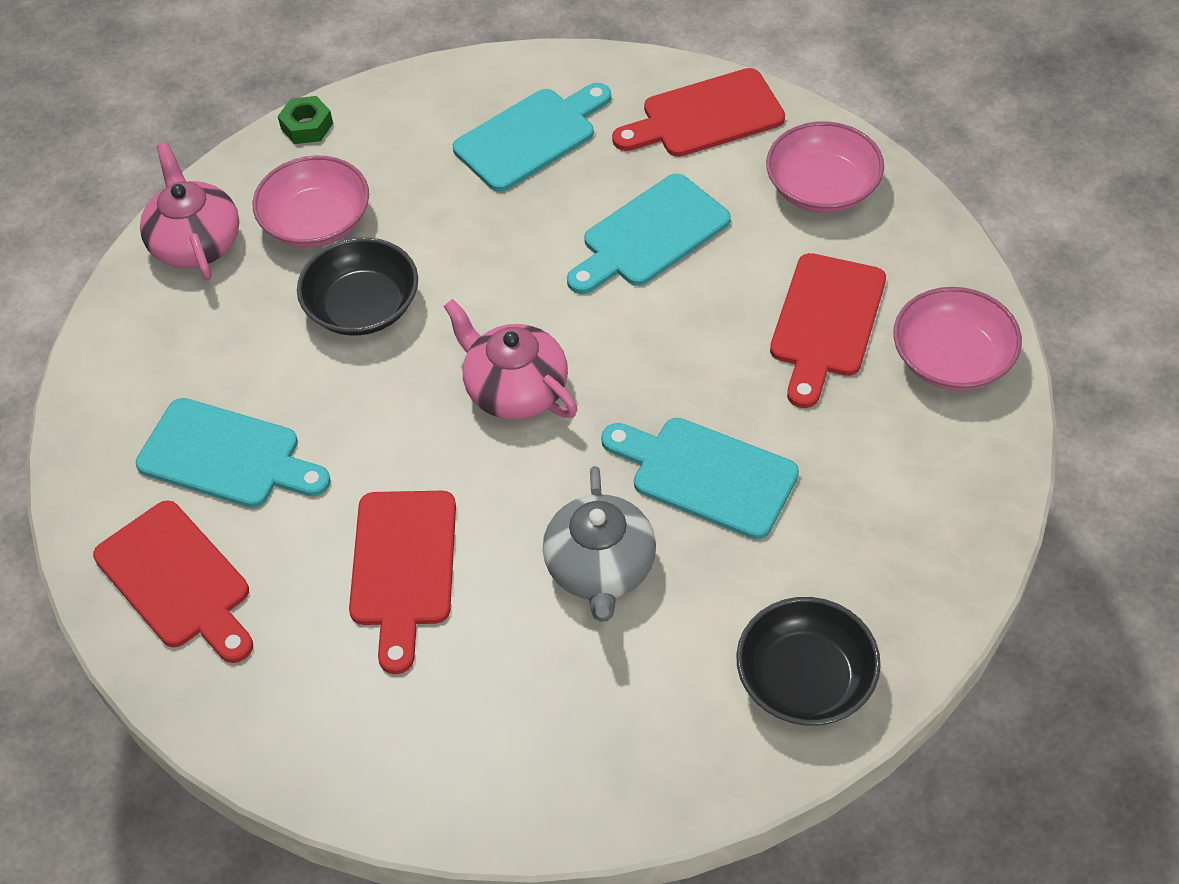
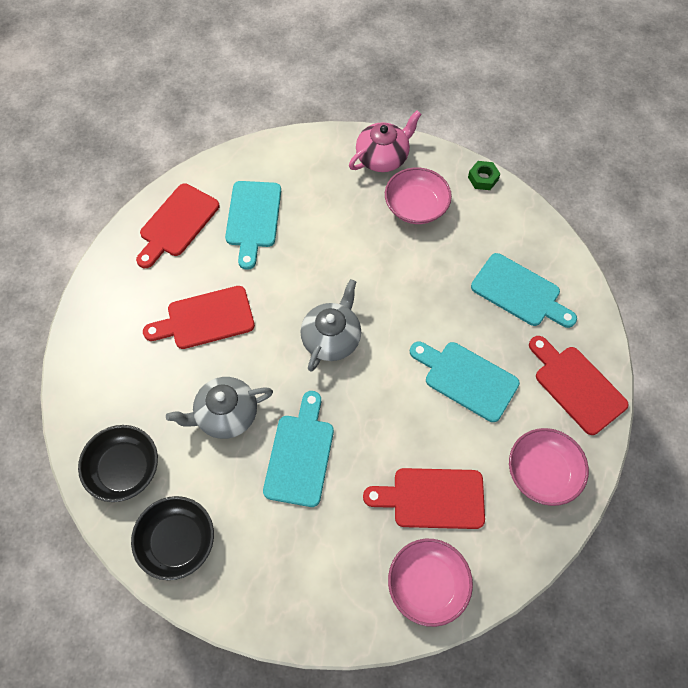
camera: 70 degrees right, 10 degrees up
black bowl [297,237,418,336] -> black bowl moved to [78,425,158,502]
pink teapot [443,299,577,420] -> grey teapot [300,279,361,372]

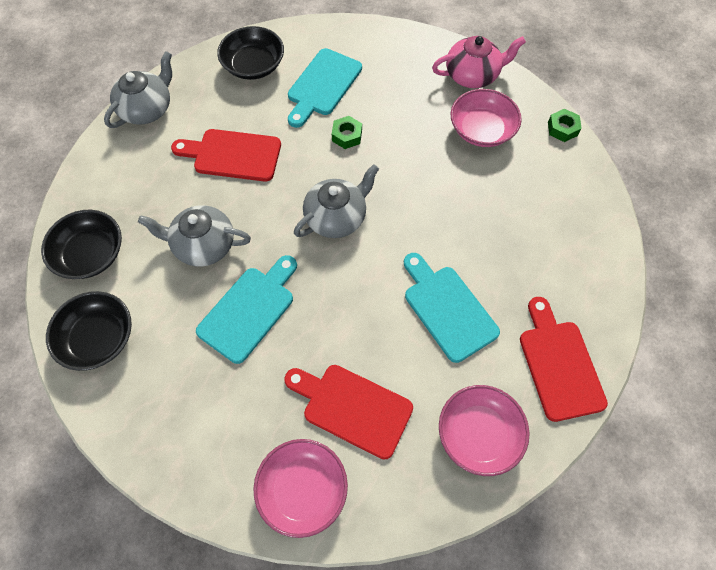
camera: 25 degrees right, 0 degrees up
red cutting board [136,184,220,268] -> black bowl [217,26,284,80]
turquoise cutting board [471,253,577,328] -> none
none -> grey teapot [104,51,172,128]
none -> green nut [332,116,362,149]

